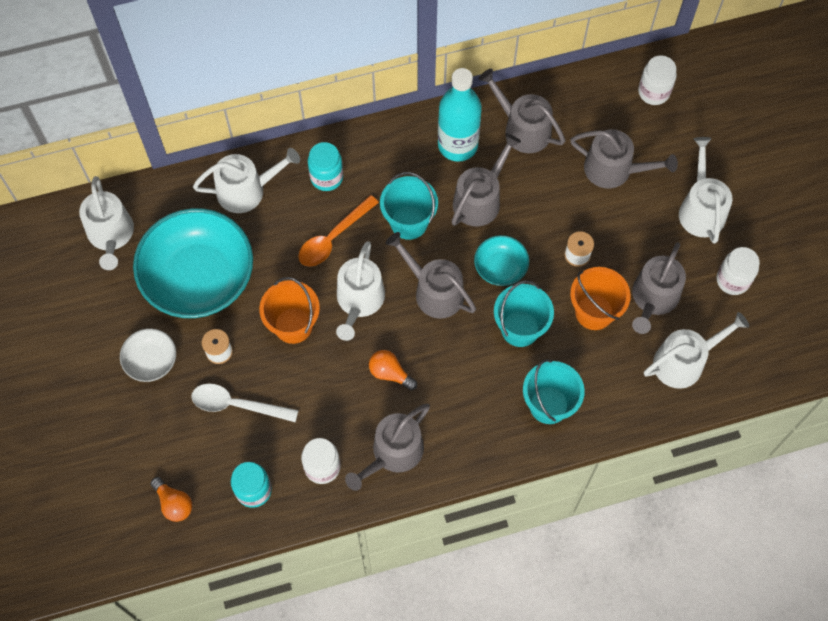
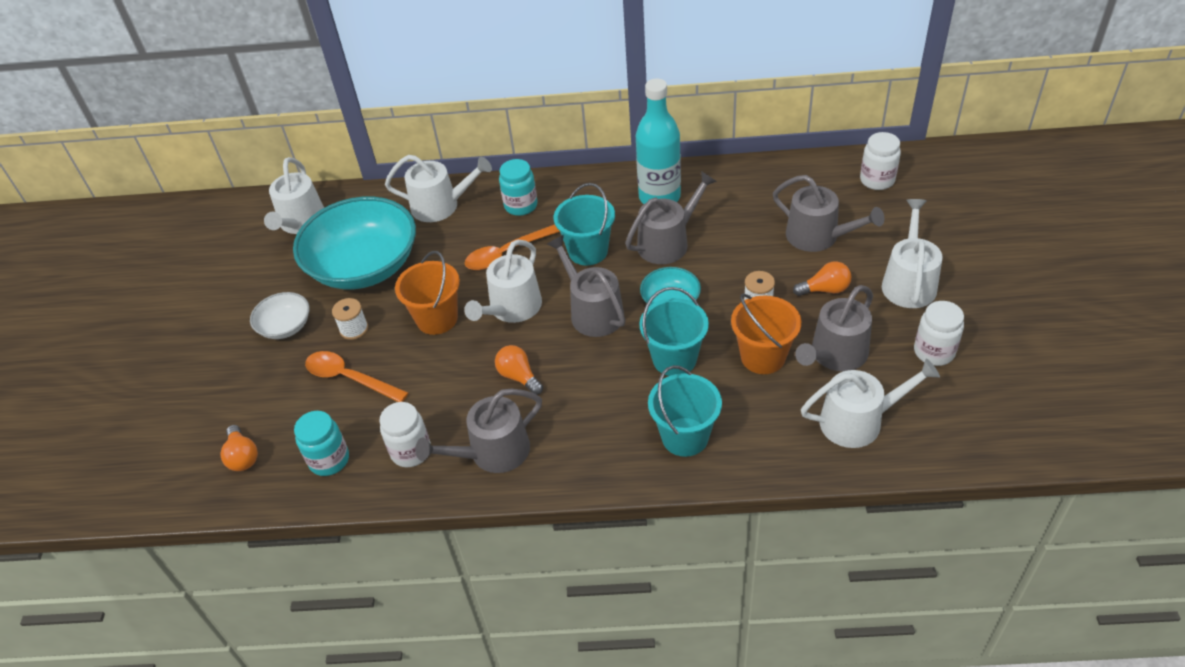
camera: 20 degrees right, 20 degrees down
white spoon [191,384,298,422] -> orange spoon [305,351,408,402]
grey watering can [478,69,565,153] -> none
none -> orange light bulb [793,262,851,296]

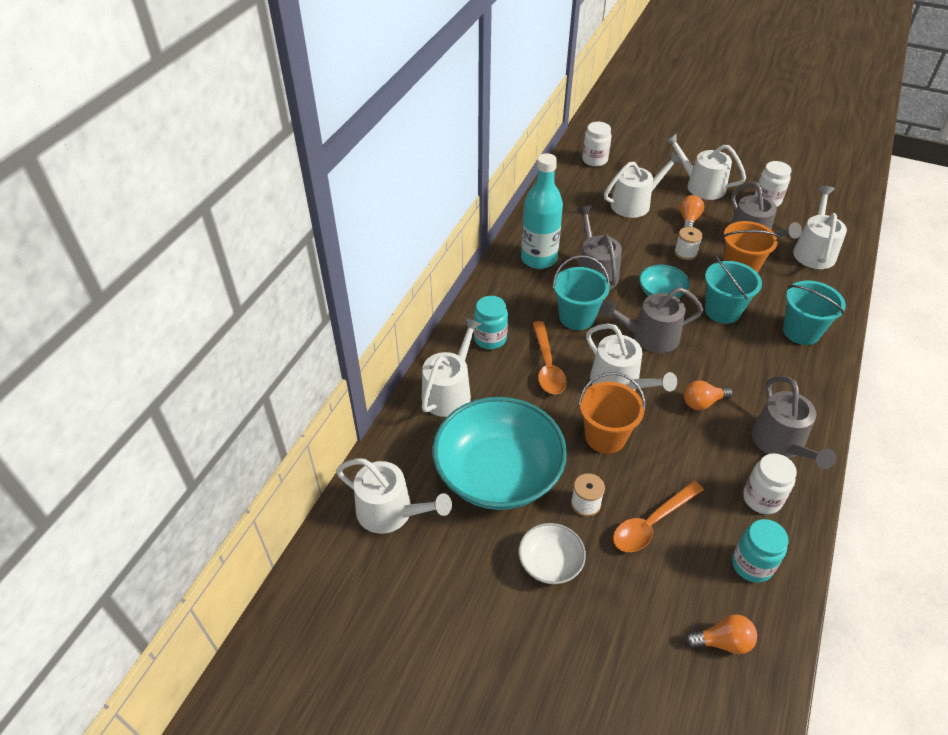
camera: 70 degrees left, 0 degrees up
grey watering can [773,175,884,252] -> white watering can [604,152,682,218]

